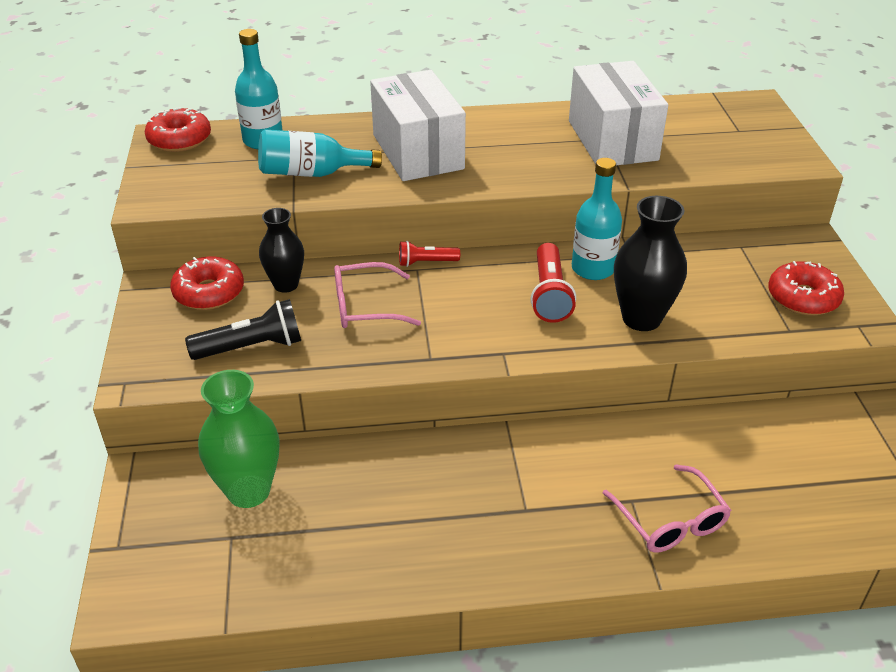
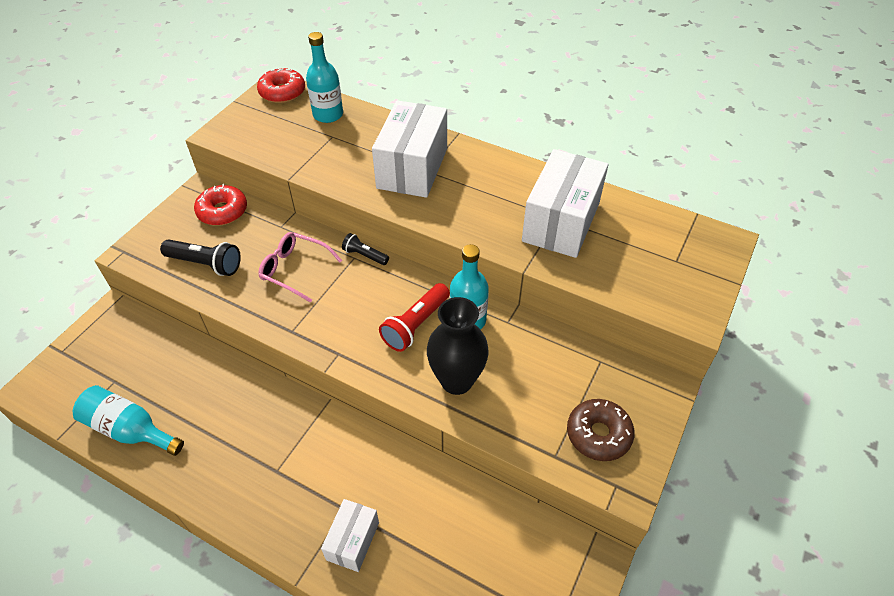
camera: 35 degrees right, 10 degrees up
green vase [198,370,280,508] -> none
turquoise bottle [258,129,382,177] -> turquoise bottle moved to [73,385,184,456]
black vase [259,208,304,293] -> none
red flashlight [399,241,460,267] -> black flashlight [342,233,389,265]
pink glasses [603,464,731,553] -> white box [321,499,379,572]
red donut [768,261,844,315] -> brown donut [567,399,635,461]

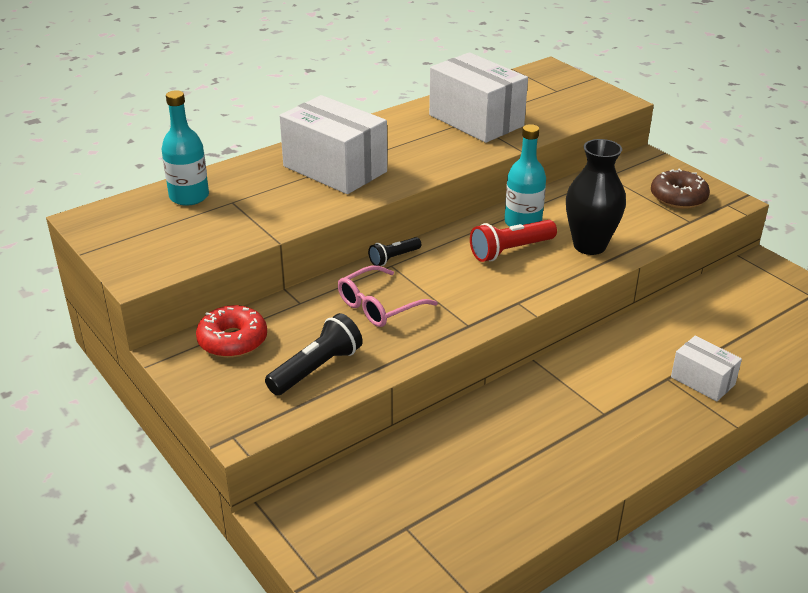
camera: 65 degrees left, 15 degrees down
turquoise bottle [73,385,184,456] -> none
red donut [257,68,305,103] -> none
red flashlight [379,283,450,352] -> red flashlight turned 90 degrees clockwise [470,220,557,262]

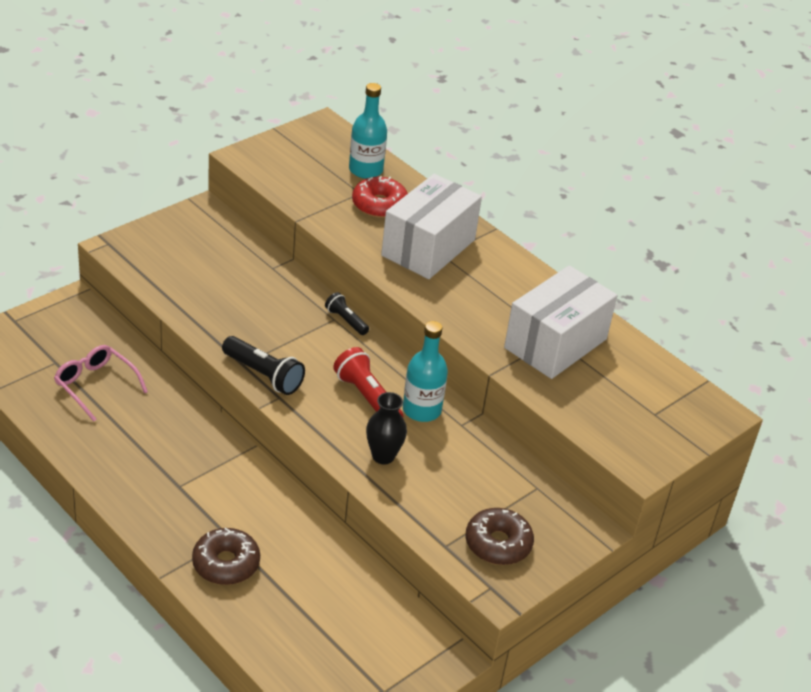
camera: 80 degrees right, 5 degrees up
red donut [196,305,267,358] -> red donut moved to [352,176,408,218]
black flashlight [265,313,363,395] -> black flashlight moved to [222,336,305,395]
pink glasses [338,265,438,327] -> pink glasses moved to [54,345,148,422]
black vase [566,139,626,255] -> black vase [366,392,407,464], size x0.66
white box [671,336,742,401] -> brown donut [192,528,260,585]

